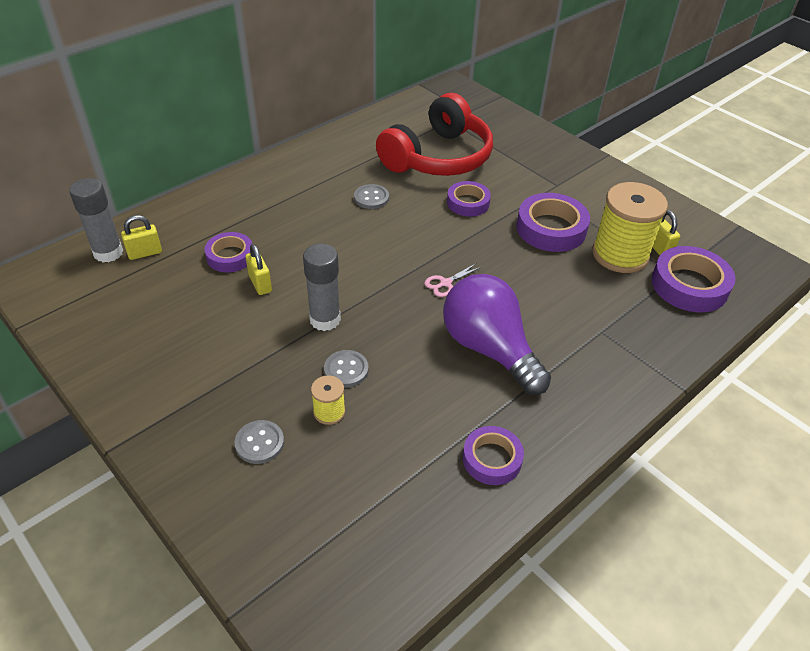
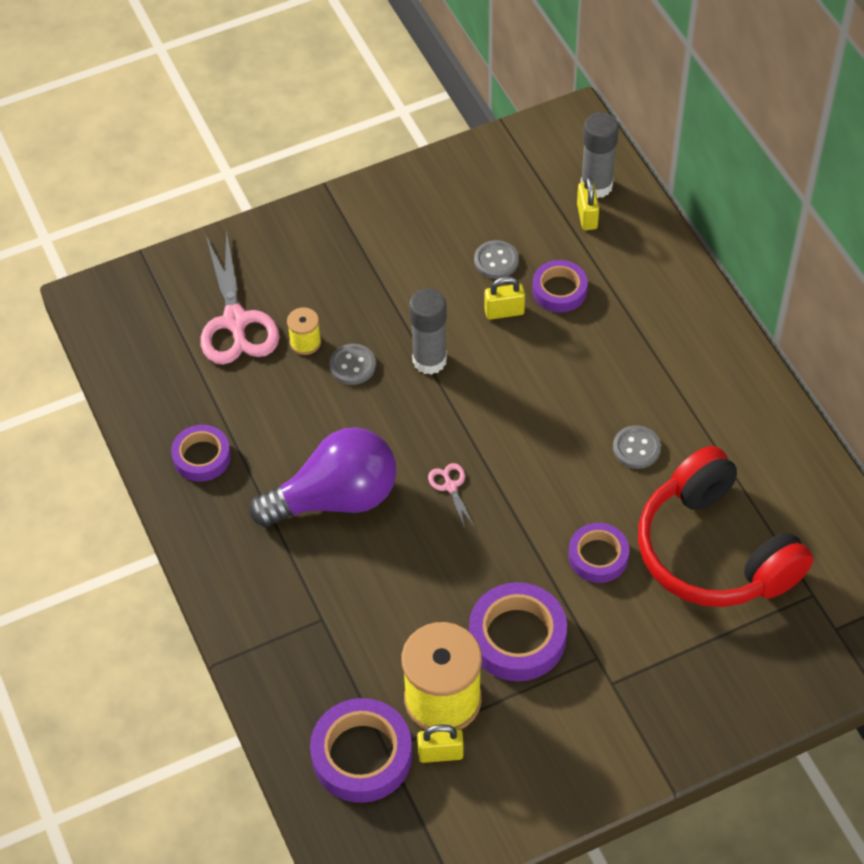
camera: 110 degrees right, 10 degrees up
grey button [234,420,284,464] -> grey button moved to [474,240,519,279]
none -> pink scissors [200,231,279,365]

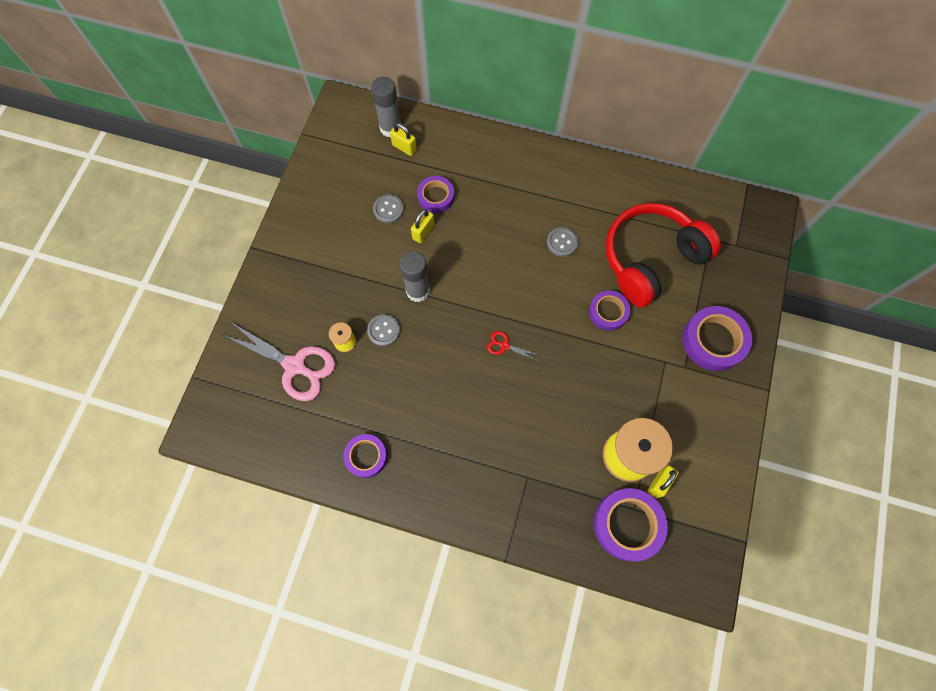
camera: 50 degrees left, 15 degrees up
purple light bulb [249,427,396,527] -> none
pink scissors [428,463,474,529] -> red scissors [487,331,539,361]
purple tape [469,582,567,681] -> purple tape moved to [682,306,752,371]
red headphones [638,446,813,607] -> red headphones turned 135 degrees clockwise [605,203,721,307]

